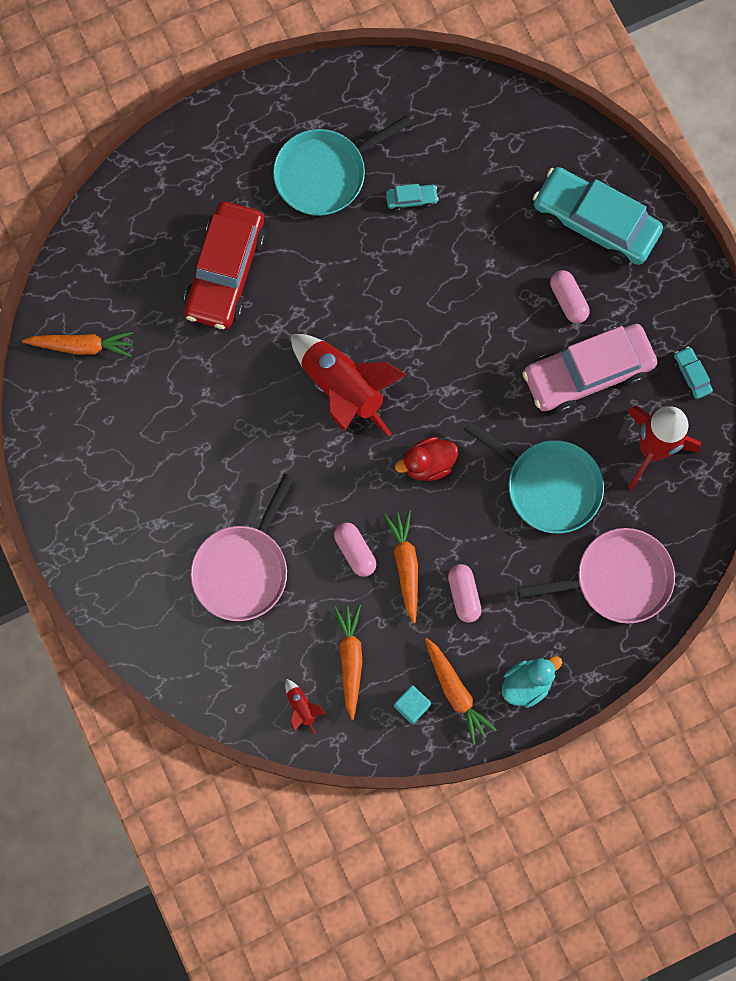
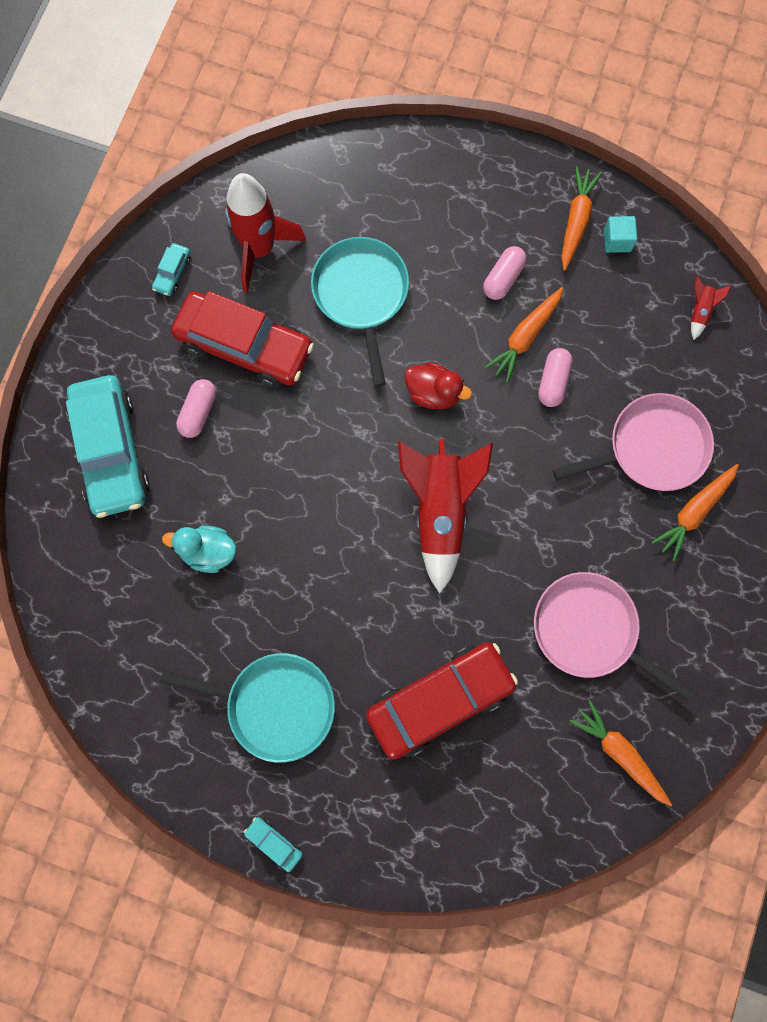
camera: 135 degrees left, 0 degrees up
orange carrot [334,605,363,720] -> orange carrot moved to [651,464,739,561]
turquoise car [386,184,439,211] -> turquoise car moved to [244,817,303,872]
turquoise duck [502,656,562,708] -> turquoise duck moved to [162,526,236,573]
pink pan [518,528,675,623] -> pink pan moved to [534,572,695,700]
pink car [522,324,657,413] -> red car [171,291,314,388]

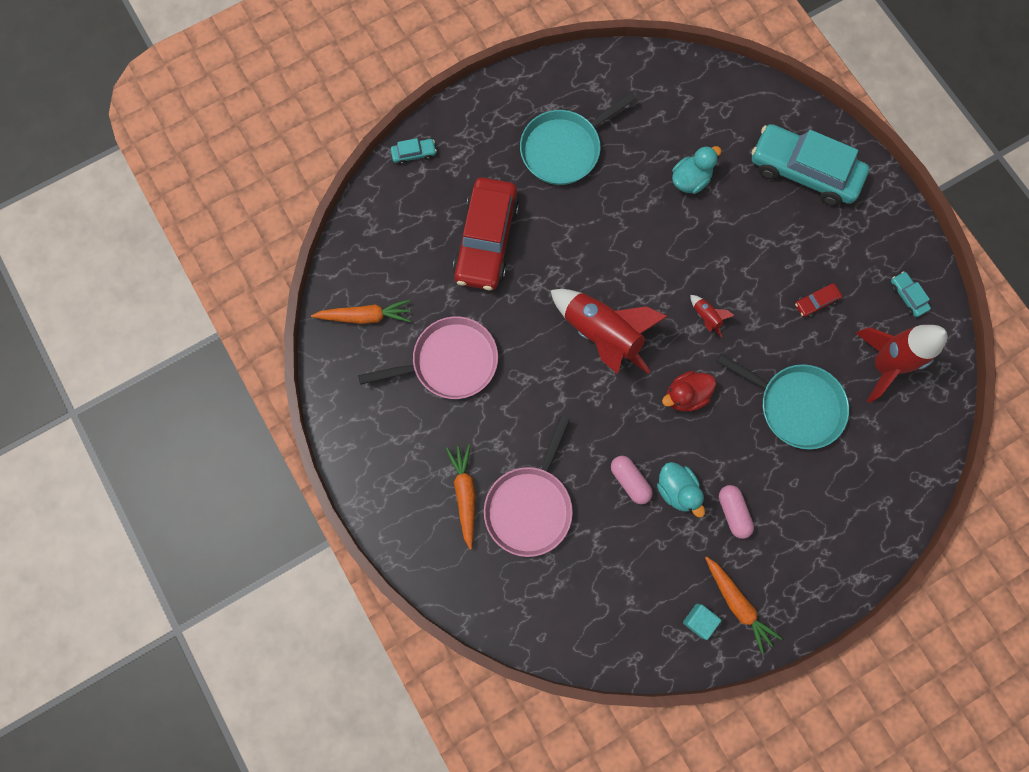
camera: 130 degrees right, 0 degrees up
red car [171,291,314,388] -> red car [795,283,842,317], size x0.40
pink capsule [176,379,216,438] -> none
turquoise car [244,817,303,872] -> turquoise car moved to [391,138,437,165]
orange carrot [485,287,563,383] -> turquoise duck [657,462,705,518]
red rocket [691,276,731,340] -> red rocket moved to [690,295,735,337]

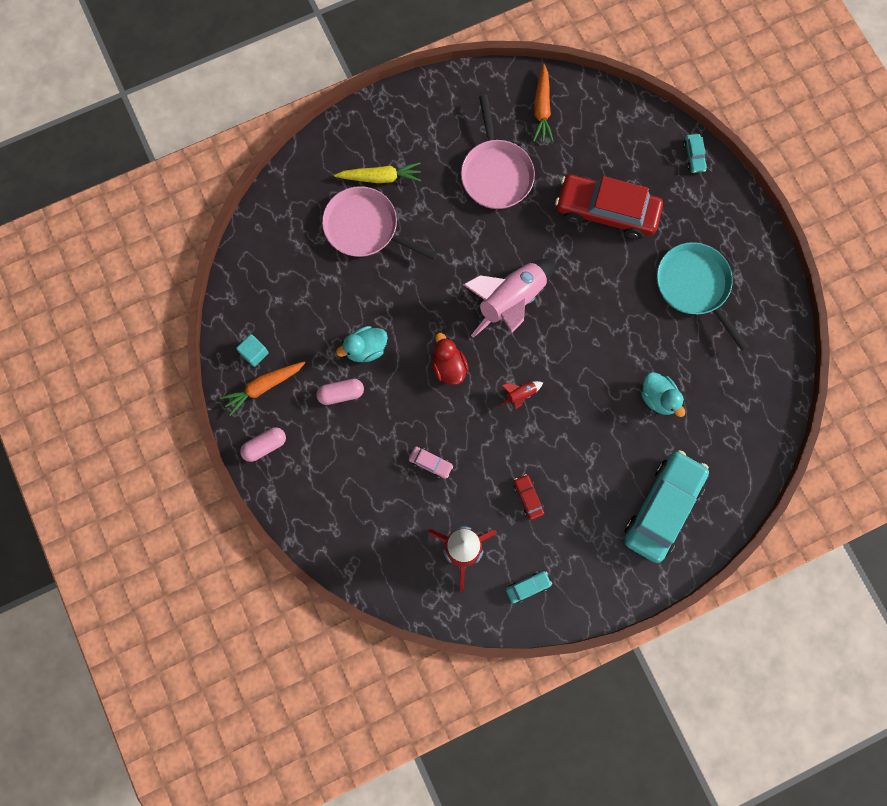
camera: 95 degrees right, 0 degrees up
orange carrot [446,444,476,550] -> yellow carrot [334,162,421,183]
red rocket [550,289,668,374] -> pink rocket [462,259,555,338]
pink capsule [611,456,653,504] -> pink capsule moved to [240,427,286,462]
turquoise pan [716,354,849,450] -> pink car [409,447,453,479]

